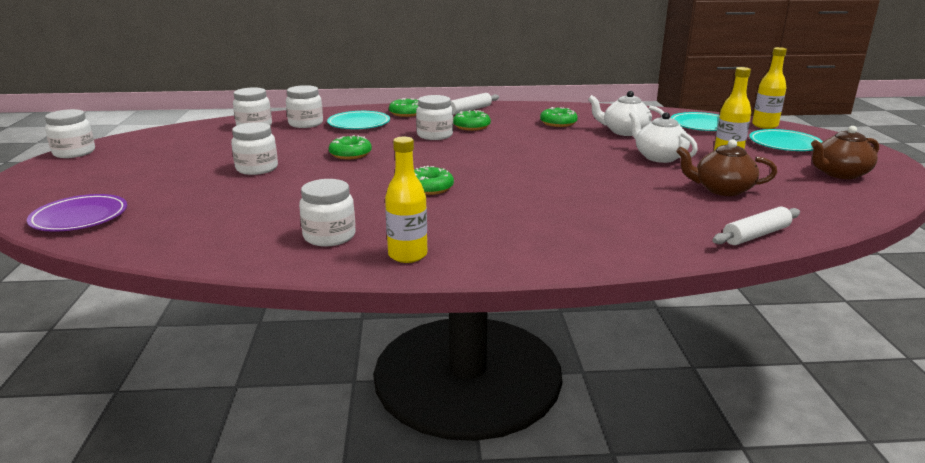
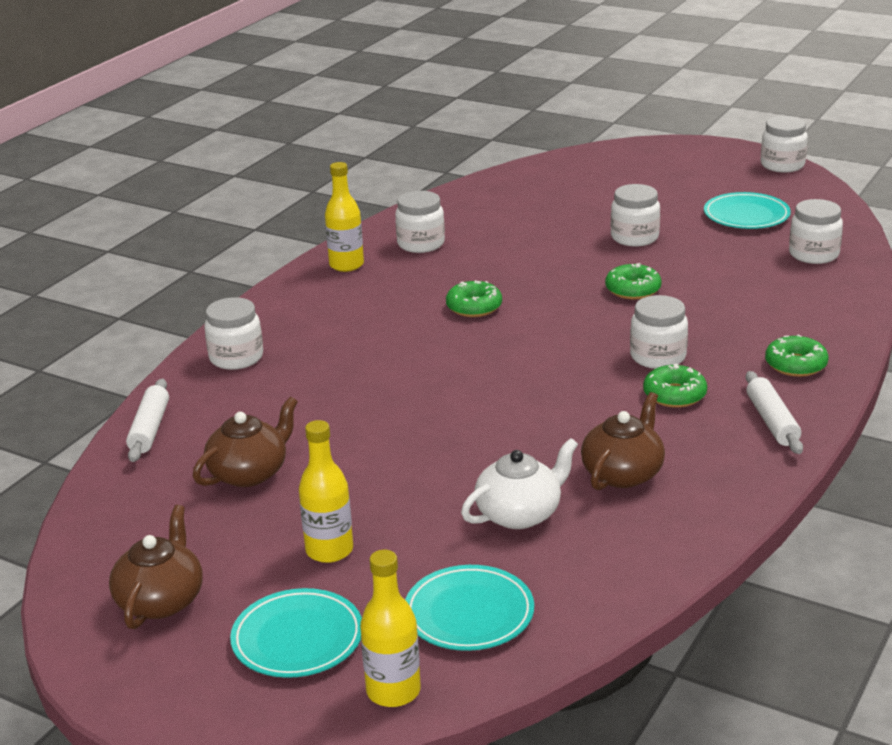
camera: 125 degrees right, 5 degrees up
purple plate [27,194,127,232] -> none
white jar [286,85,323,128] -> white jar moved to [204,297,263,370]
turquoise plate [327,111,390,129] -> turquoise plate moved to [704,192,791,229]
green donut [540,107,578,127] -> brown teapot [581,392,665,490]
white teapot [629,111,698,163] -> none

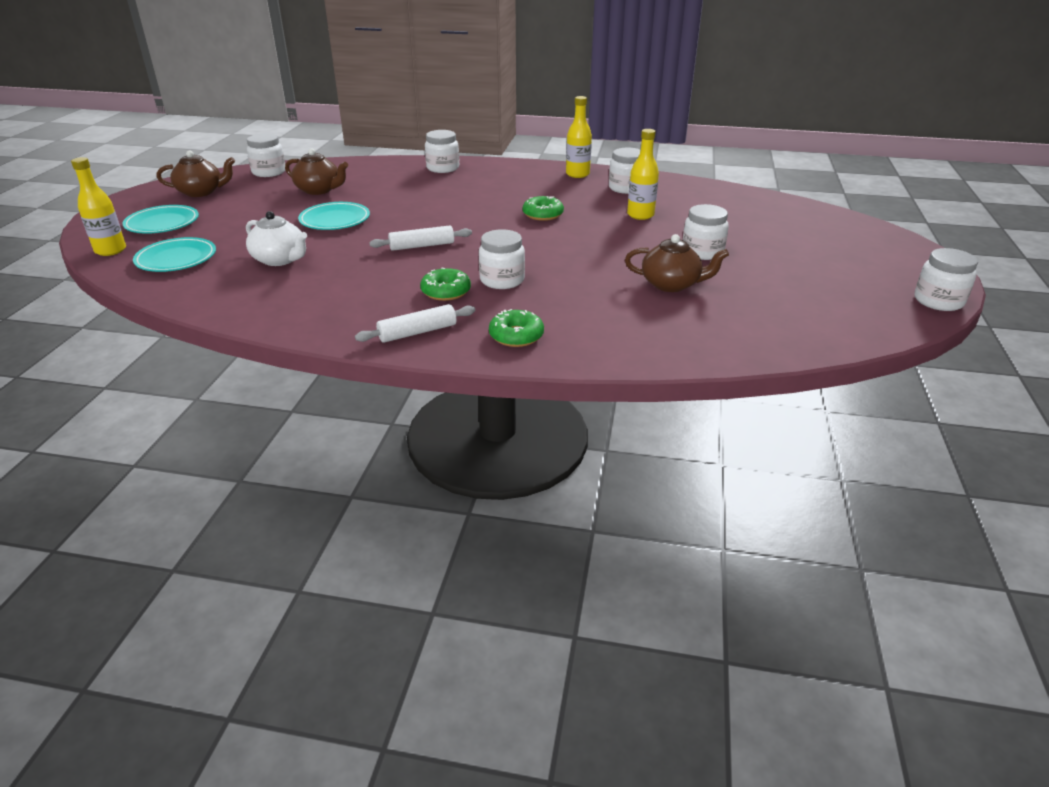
camera: 70 degrees right, 5 degrees up
white rolling pin [126,379,169,462] -> white rolling pin moved to [369,225,472,251]
yellow bottle [299,420,353,563] -> yellow bottle moved to [627,129,659,220]
brown teapot [581,392,665,490] -> brown teapot moved to [625,234,729,292]
green donut [605,263,662,300] -> none
turquoise plate [704,192,791,229] -> turquoise plate moved to [298,202,370,230]
white jar [789,199,843,264] -> white jar moved to [247,133,285,177]

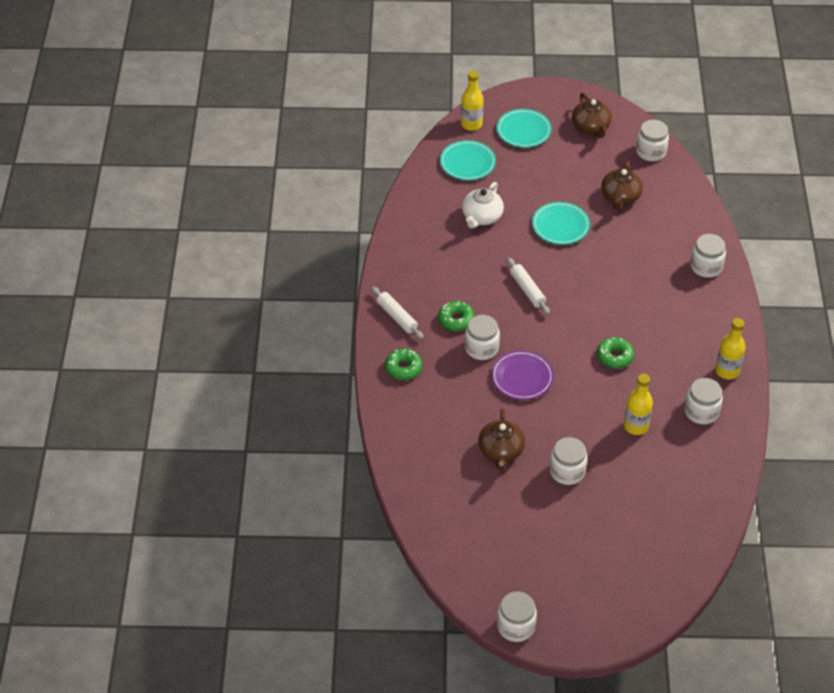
camera: 80 degrees right, 15 degrees up
none -> purple plate [491,350,554,400]

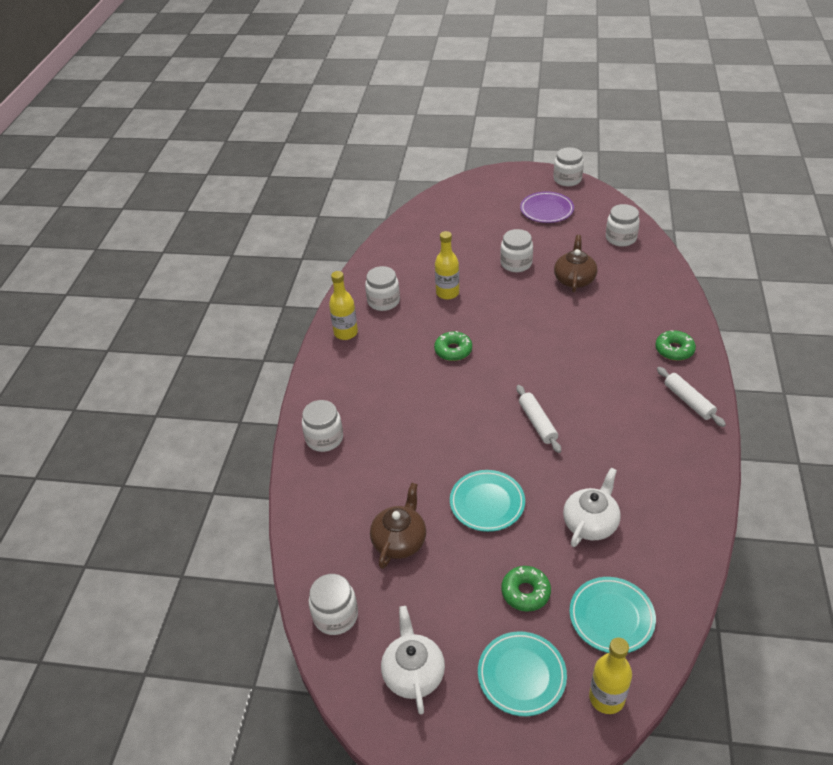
camera: 170 degrees left, 5 degrees down
green donut [438,301,474,331] -> green donut moved to [501,566,551,612]
white jar [465,315,500,360] -> white jar moved to [606,204,640,247]
purple plate [491,350,554,400] -> purple plate moved to [520,192,574,223]
brown teapot [572,93,612,138] -> white teapot [381,606,445,714]

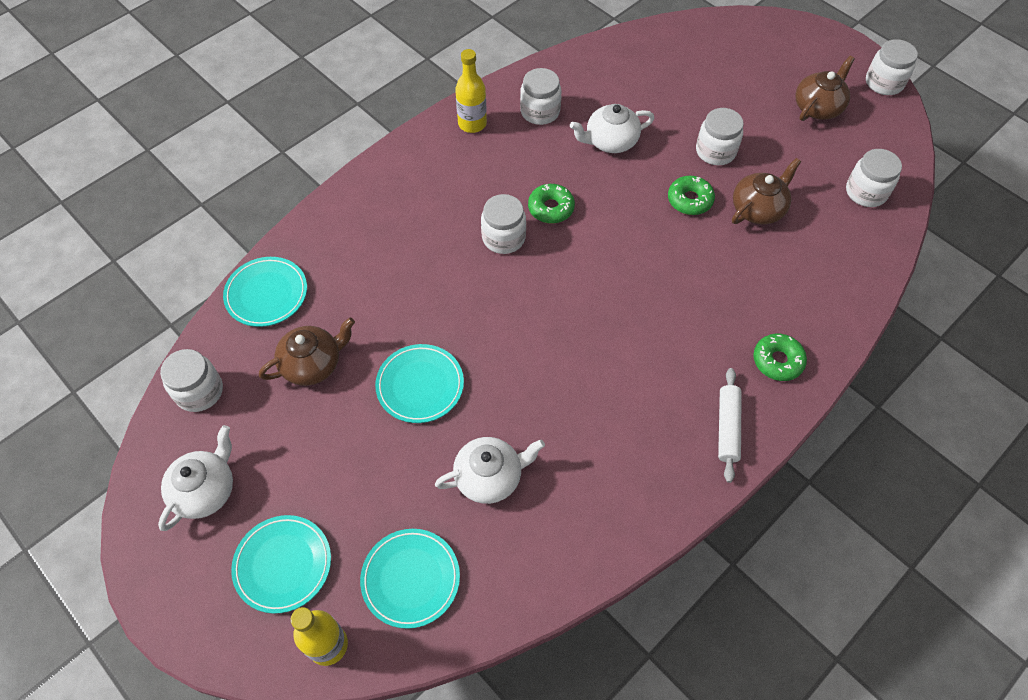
camera: 35 degrees right, 15 degrees up
white jar [302,400,343,452] -> white jar moved to [481,194,526,254]
yellow bottle [435,231,459,299] -> white teapot [570,104,654,153]
green donut [501,566,551,612] -> green donut moved to [668,176,715,215]
white rolling pin [516,385,561,453] -> none
purple plate [520,192,574,223] -> brown teapot [796,56,855,121]
none -> turquoise plate [223,257,307,327]

